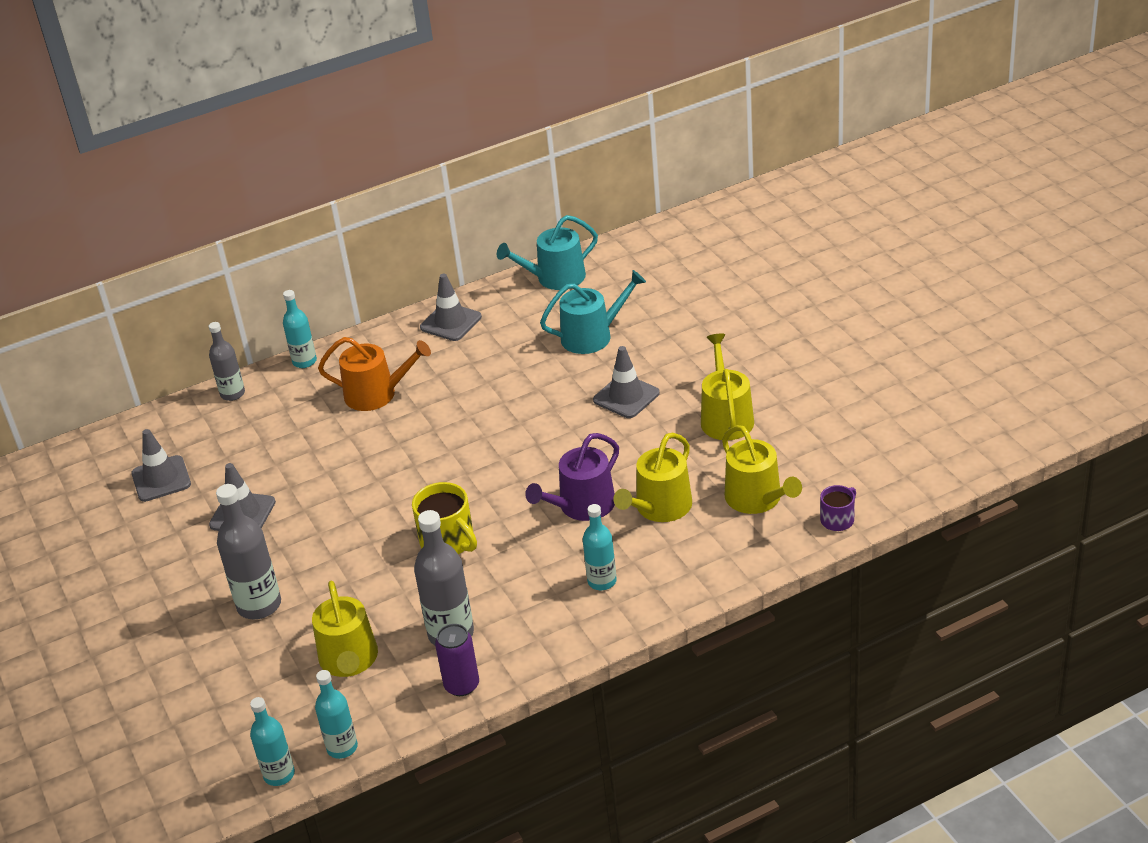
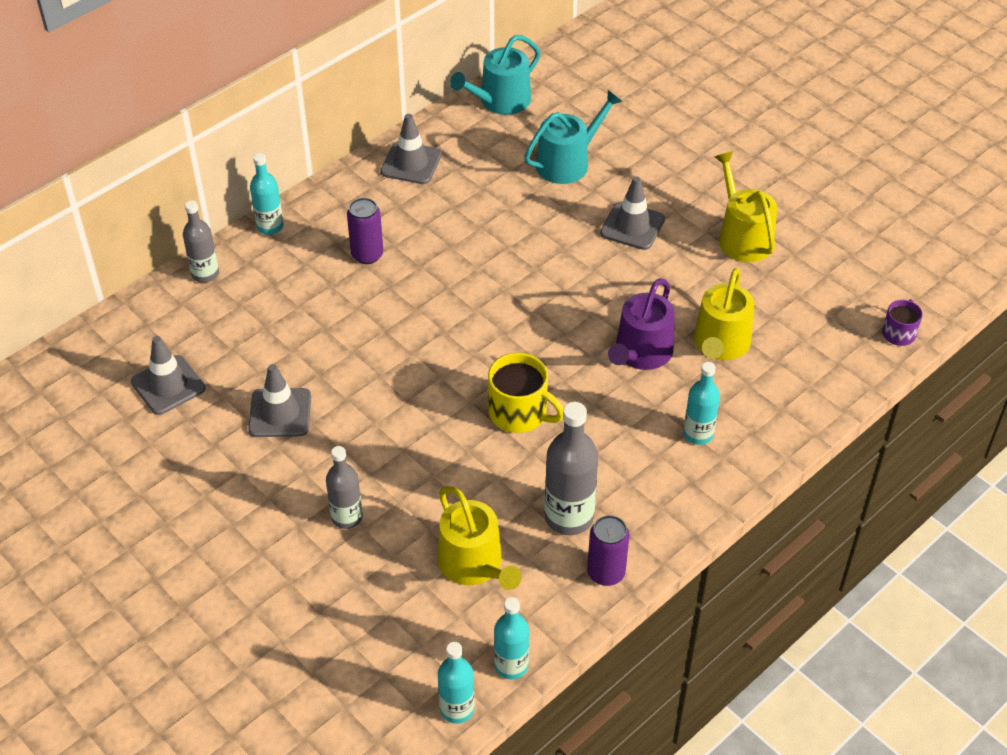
camera: 20 degrees left, 10 degrees up
grey bottle [216,484,281,619] -> grey bottle [326,446,363,529], size x0.64
orange watering can [318,337,431,411] -> purple can [347,198,383,264]
yellow watering can [722,425,802,514] -> none

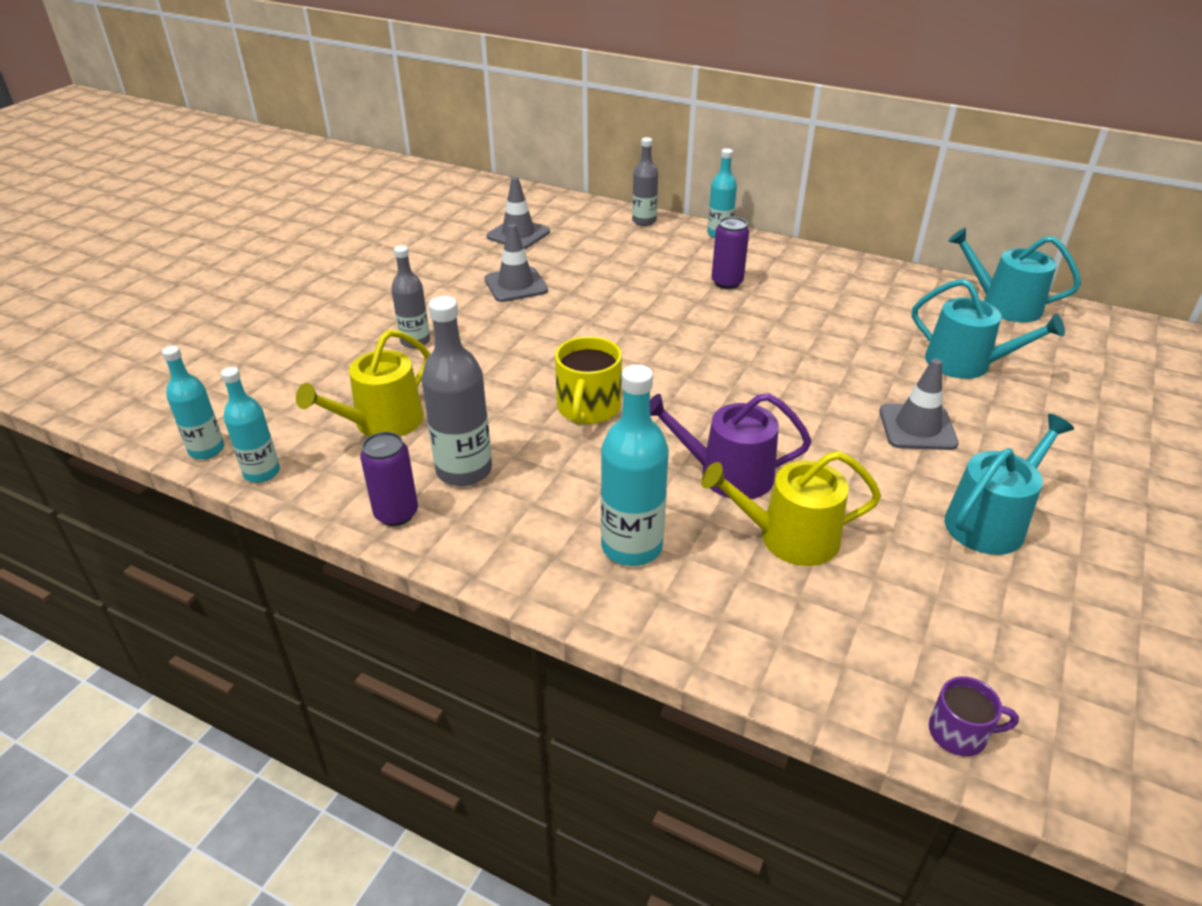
camera: 70 degrees right, 10 degrees down
grey traffic cone [380,114,442,184] -> none
turquoise bottle [684,362,720,445] -> turquoise bottle [601,364,669,566], size x1.57
yellow watering can [715,151,777,262] -> turquoise watering can [945,414,1074,555]

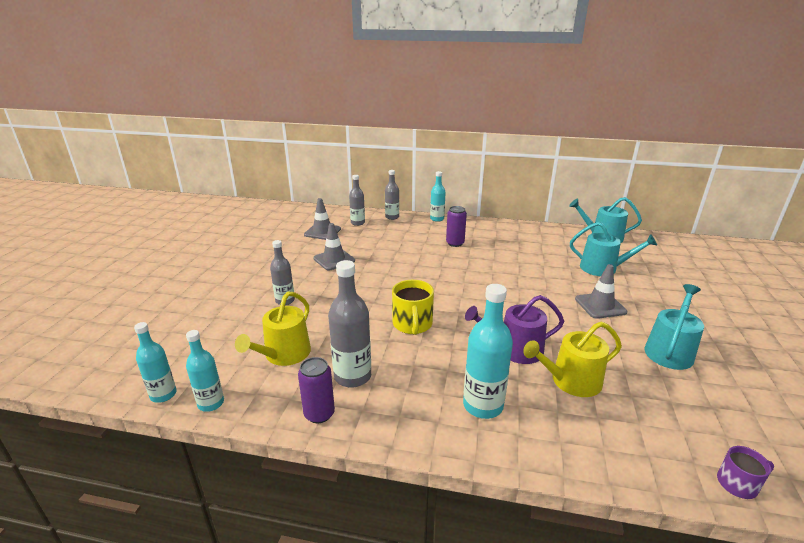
camera: 15 degrees left, 10 degrees down
none -> grey bottle [349,175,365,226]

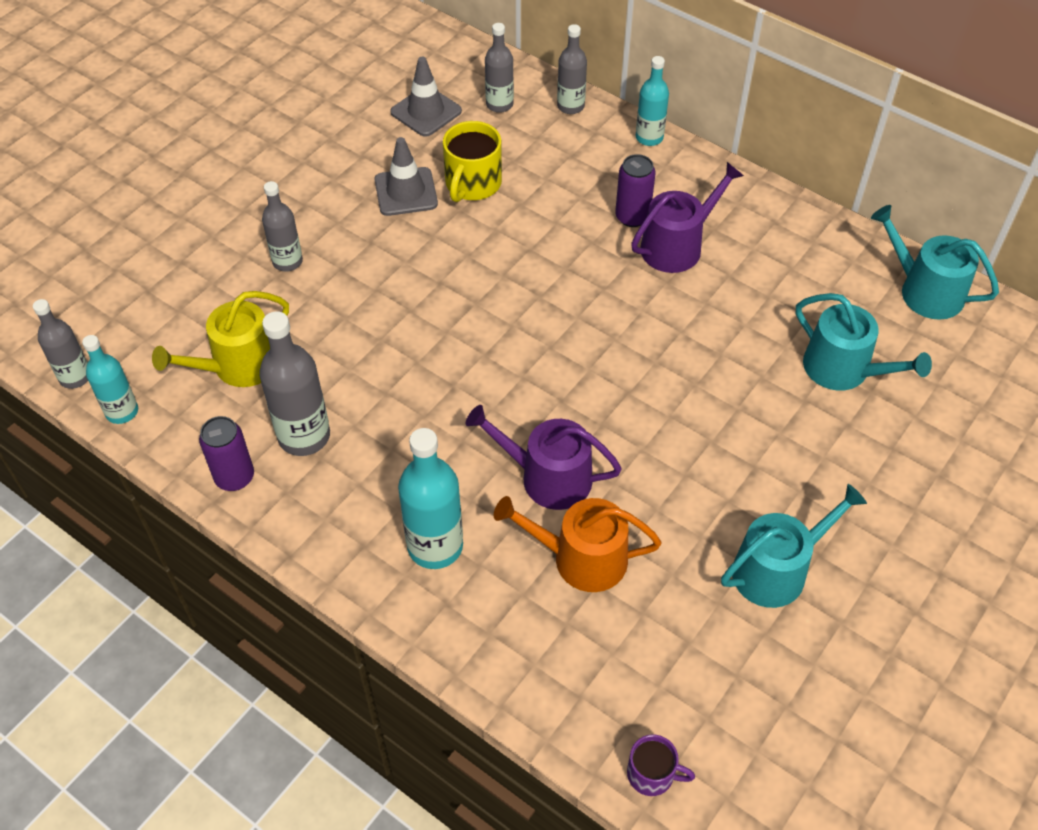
camera: 25 degrees right, 25 degrees up
turquoise bottle [134,322,177,403] -> grey bottle [33,299,88,389]
yellow mug [392,280,434,335] -> yellow mug moved to [443,121,502,202]
yellow watering can [523,322,622,397] -> orange watering can [494,496,661,592]
grey traffic cone [575,264,627,319] -> none
none -> purple watering can [631,162,744,273]

